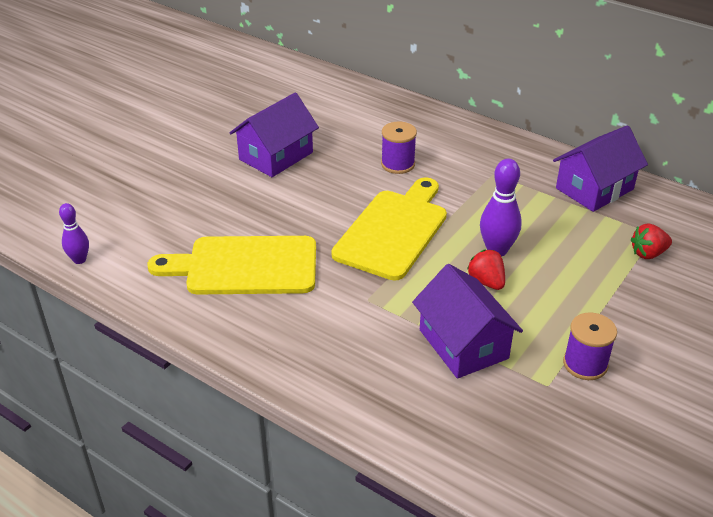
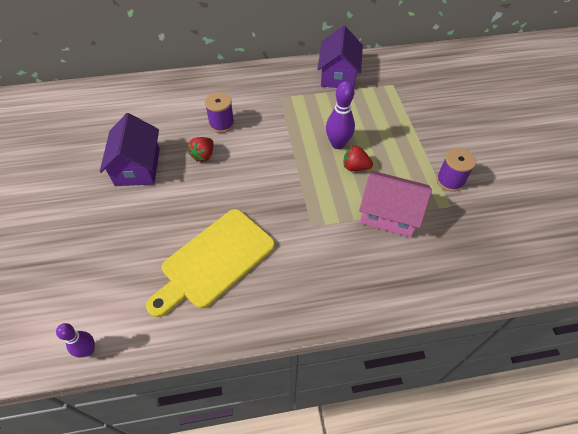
camera: 45 degrees left, 15 degrees up
yellow cutting board [331,177,447,281] -> none
purple house [412,264,523,379] -> pink house [359,171,432,238]
red strawberry [631,223,672,259] -> red strawberry moved to [188,137,214,162]

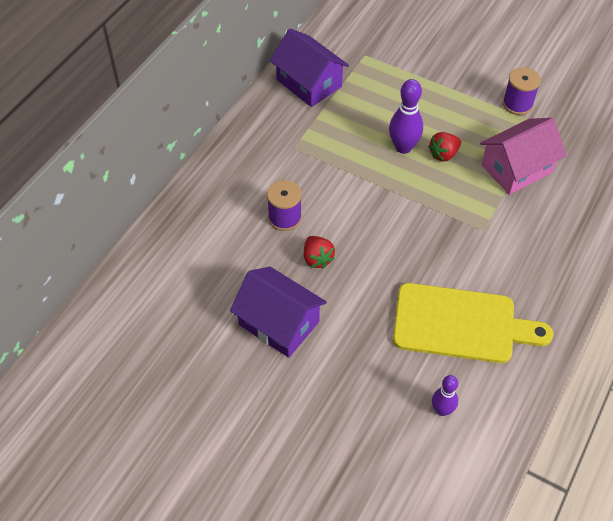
camera: 50 degrees left, 0 degrees up
purple bowling pin [56,323,95,358] -> purple bowling pin moved to [432,375,458,416]
yellow cutting board [146,209,275,317] -> yellow cutting board turned 75 degrees counterclockwise [393,283,553,363]

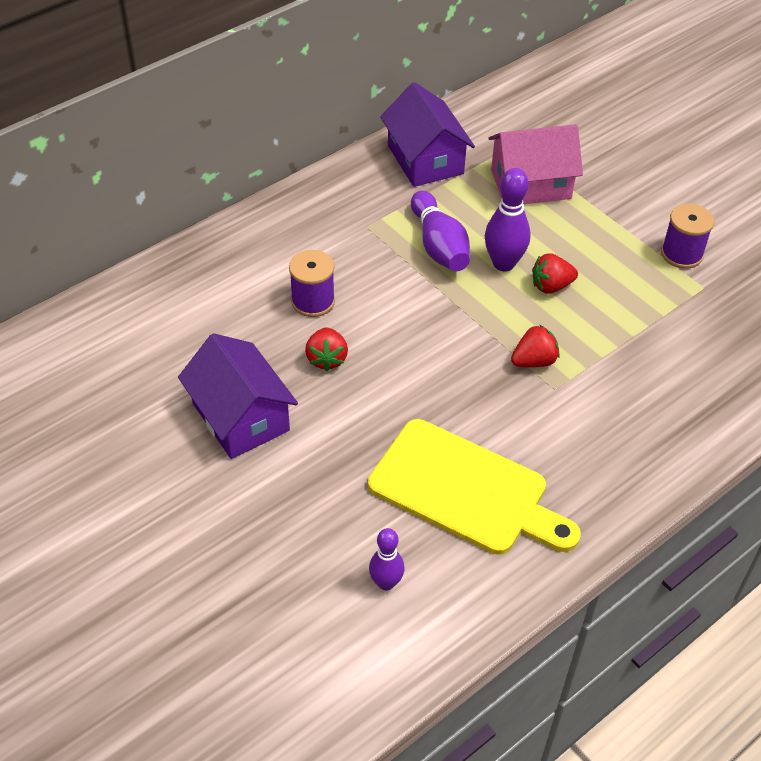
camera: 20 degrees right, 5 degrees down
pink house [480,118,567,195] -> pink house moved to [489,124,583,204]
none -> purple bowling pin [411,191,470,271]
none -> red strawberry [511,325,560,367]

